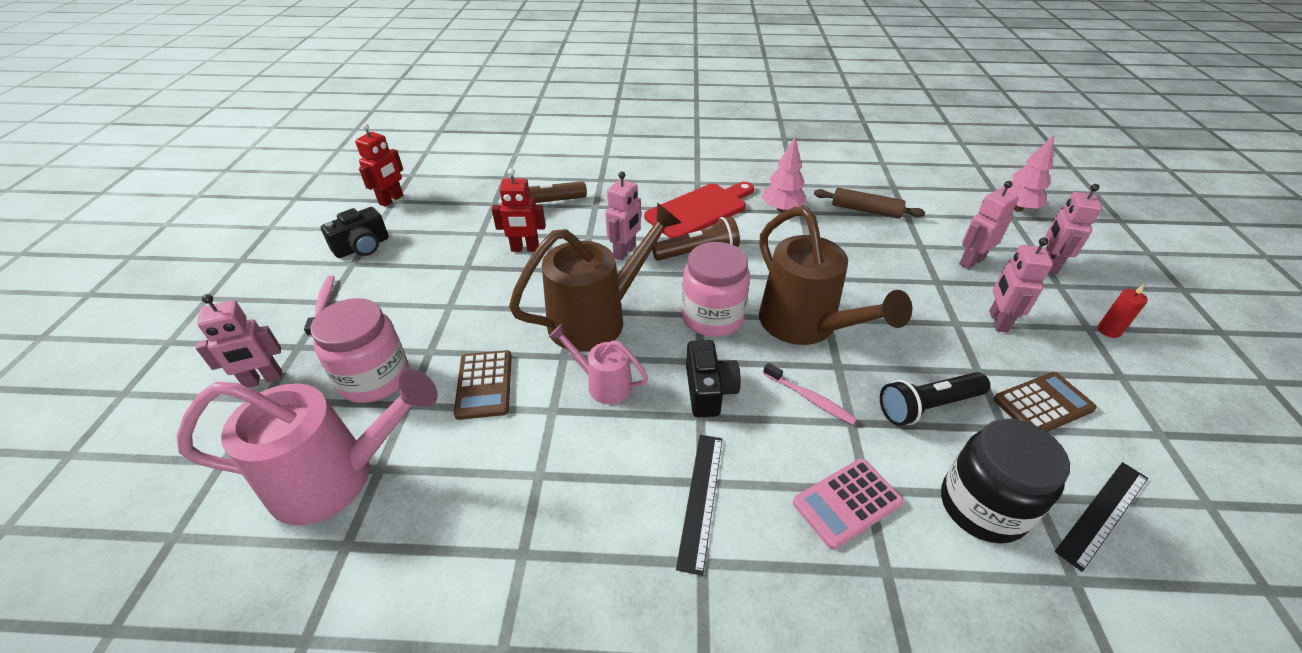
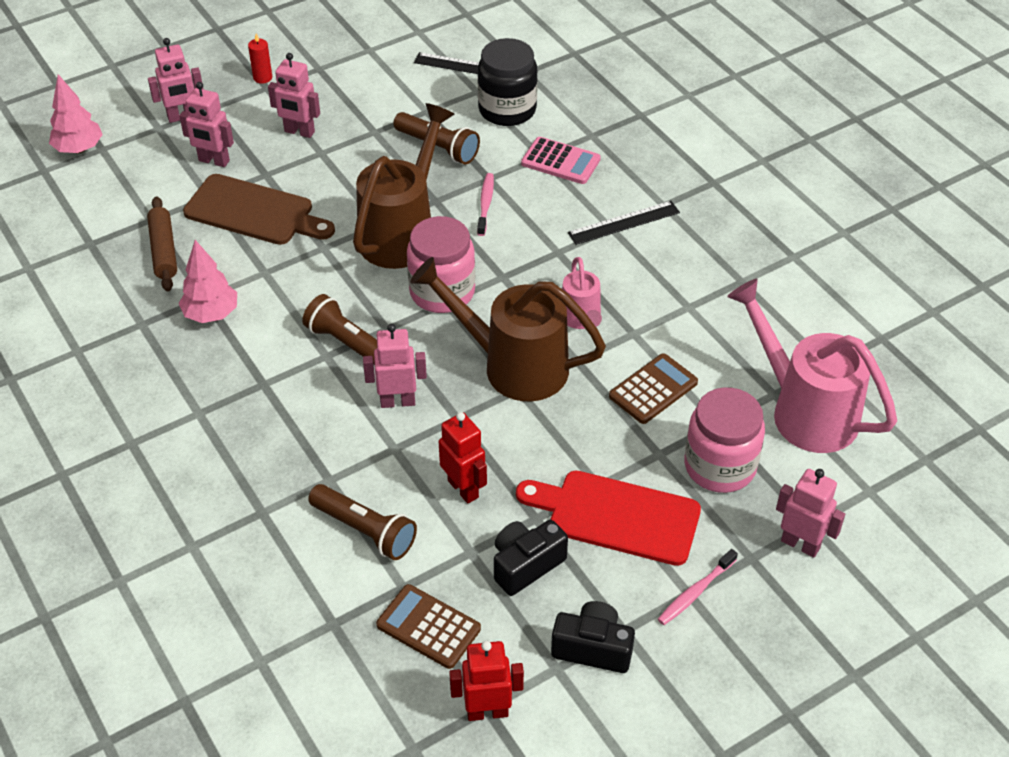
camera: 125 degrees left, 5 degrees up
red cutting board [644,182,754,239] -> red cutting board moved to [516,471,701,566]
black camera [686,340,741,417] -> black camera moved to [494,520,568,596]
black flashlight [880,372,990,426] -> brown flashlight [393,112,480,164]
pink robot [989,237,1053,332] -> pink robot turned 45 degrees clockwise [268,53,320,138]
brown calculator [994,372,1097,432] -> brown calculator moved to [376,584,481,669]
none -> brown cutting board [183,174,335,245]

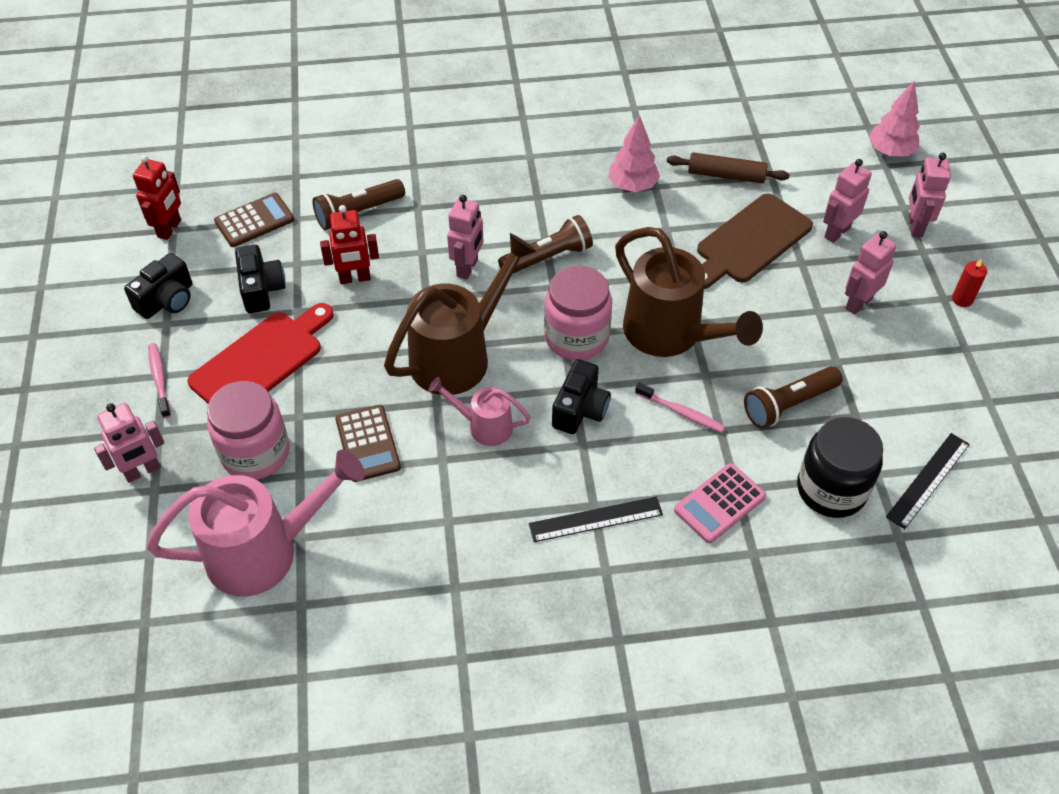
camera: 115 degrees right, 5 degrees up
black ruler [568,201,680,245] -> black ruler turned 75 degrees clockwise [529,497,663,542]
none -> black camera [552,359,611,434]

